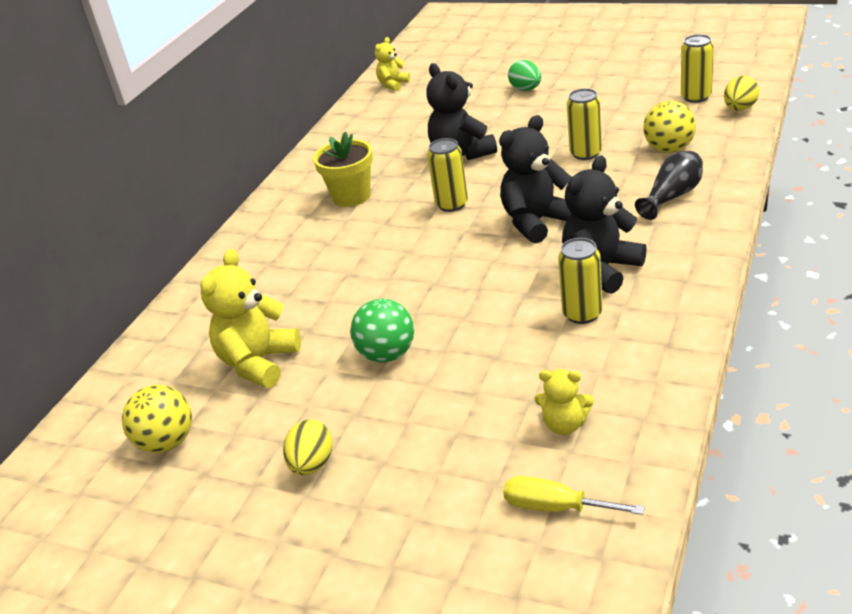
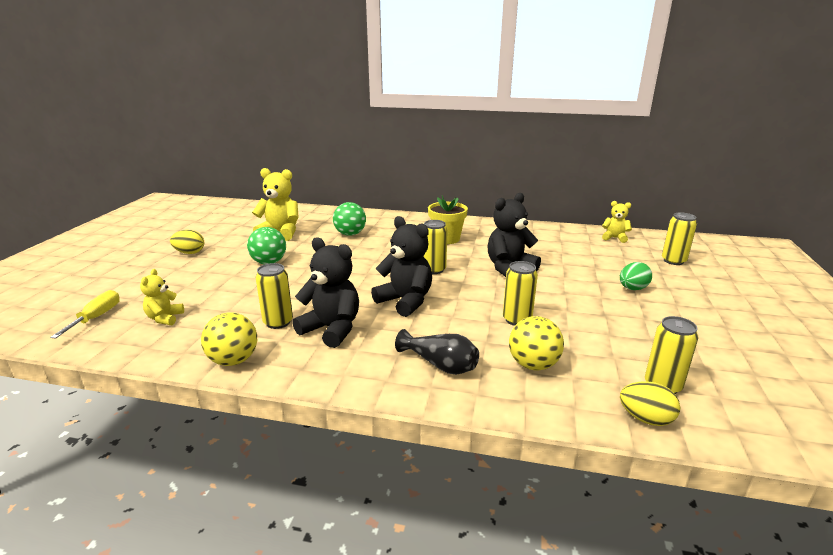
camera: 75 degrees right, 10 degrees down
yellow ball [122,385,192,453] -> yellow ball moved to [201,312,257,366]
none -> green ball [333,202,366,236]
none -> yellow can [662,212,697,265]

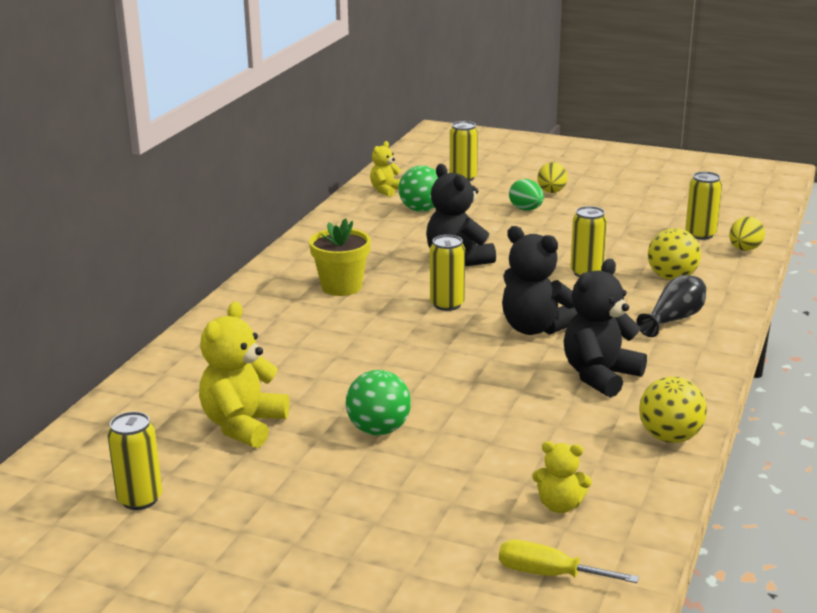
camera: 80 degrees left, 0 degrees up
yellow egg [170,230,204,254] -> yellow egg moved to [537,162,568,193]
yellow can [256,263,293,329] -> yellow can moved to [107,412,162,510]
green ball [333,202,366,236] -> green ball moved to [398,166,438,212]
black teddy bear [371,216,432,317] -> black teddy bear turned 105 degrees counterclockwise [502,226,577,335]

